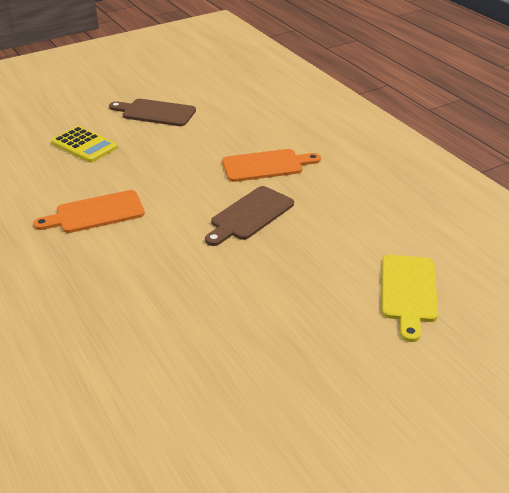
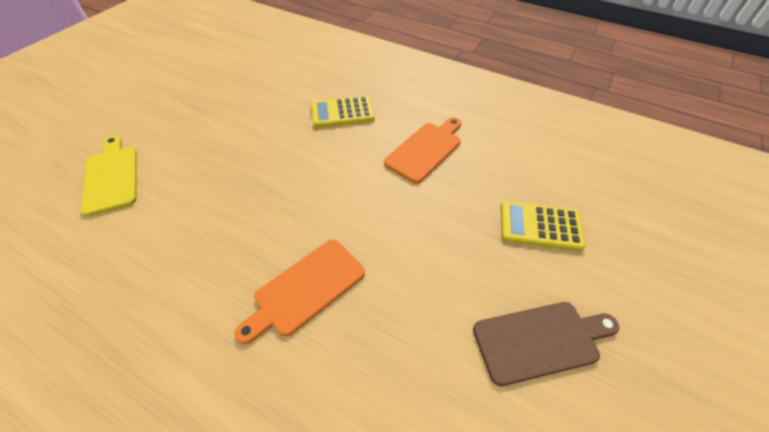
camera: 150 degrees right, 15 degrees up
brown cutting board [205,186,294,246] -> none
none -> yellow calculator [311,96,375,128]

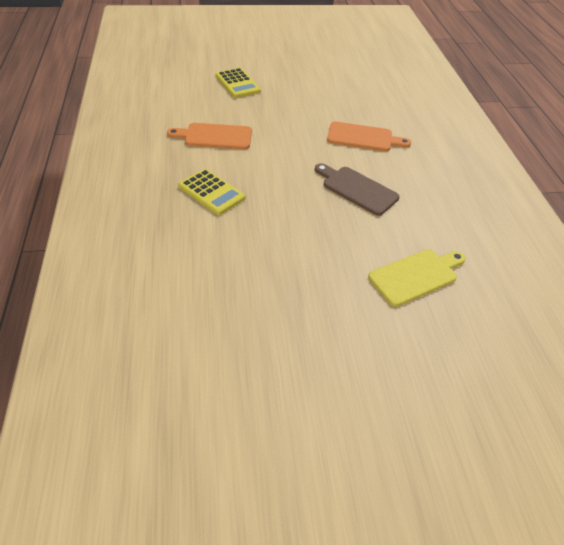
camera: 130 degrees left, 5 degrees down
yellow cutting board [80,136,137,217] -> yellow cutting board turned 150 degrees counterclockwise [368,249,466,307]
brown cutting board [473,302,619,386] -> brown cutting board moved to [315,163,400,216]

